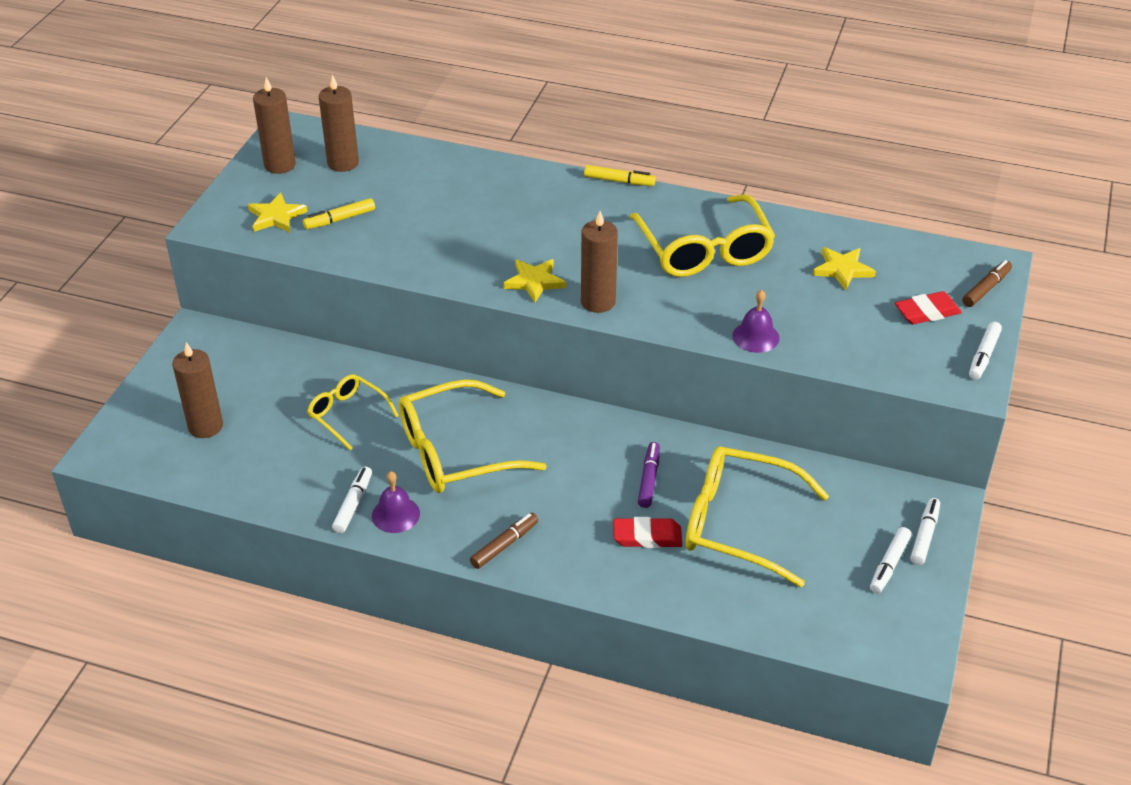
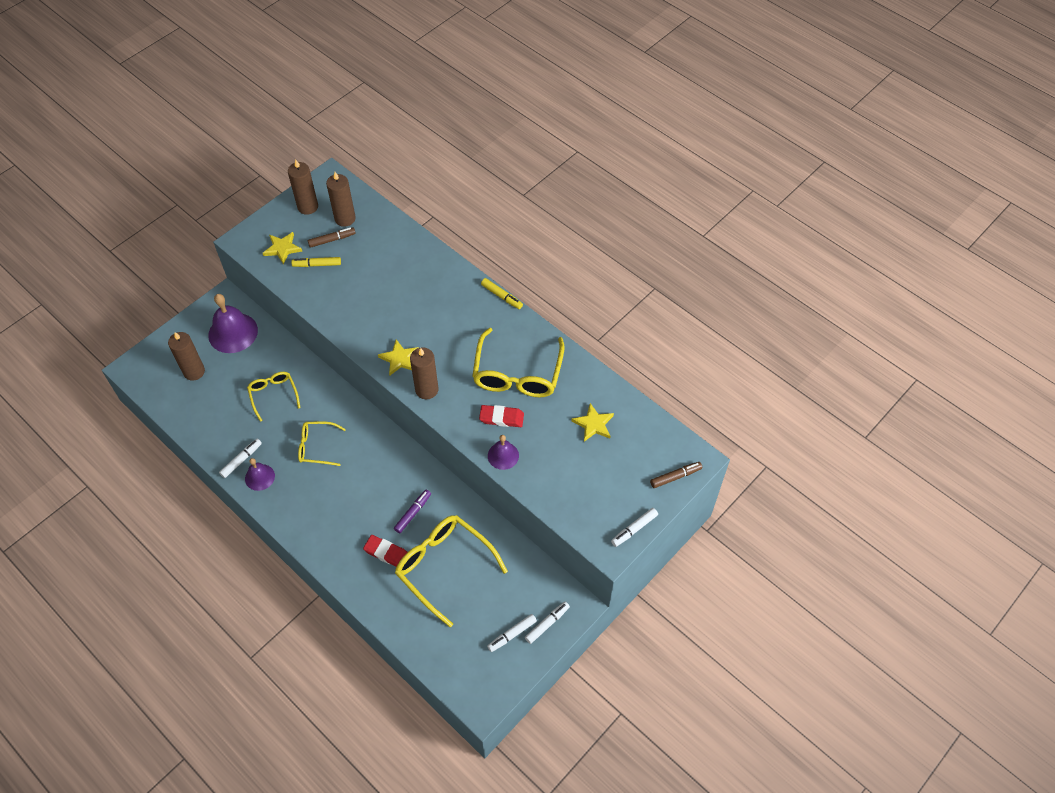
camera: 25 degrees right, 15 degrees up
yellow glasses [399,379,547,493] -> yellow glasses [298,422,346,466], size x0.56
brown marker [470,513,538,569] -> brown marker moved to [308,228,356,248]
red eraser [895,291,962,324] -> red eraser moved to [479,405,524,427]
none -> purple bell [208,294,258,353]

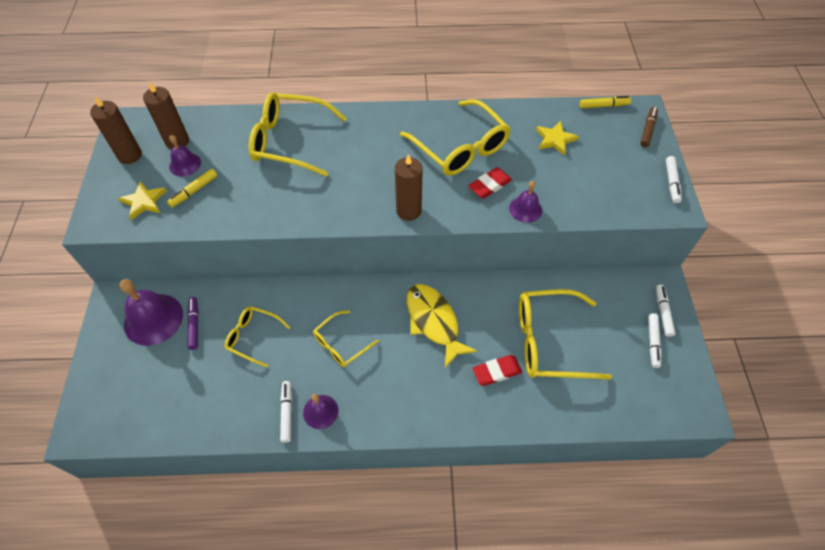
camera: 45 degrees left, 0 degrees up
brown candle [168,332,205,381] -> none
brown marker [308,228,356,248] -> purple bell [169,135,201,177]
yellow star [378,339,419,375] -> none
purple marker [394,490,431,533] -> purple marker moved to [187,297,199,350]
yellow marker [481,278,523,309] -> yellow marker moved to [579,96,631,108]
none -> yellow glasses [249,92,347,177]
none -> yellow fish [407,284,477,368]

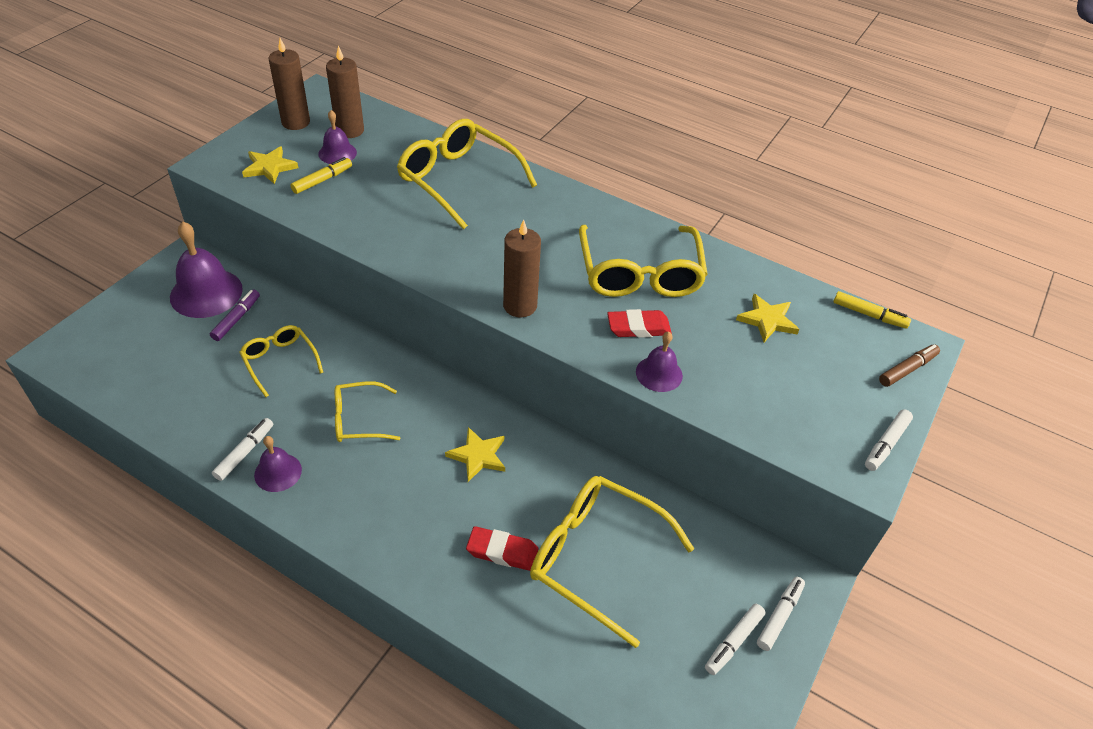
camera: 30 degrees right, 10 degrees down
yellow marker [167,169,217,208] -> yellow marker turned 150 degrees clockwise [290,157,352,194]
yellow fish [407,284,477,368] -> yellow star [445,427,505,482]

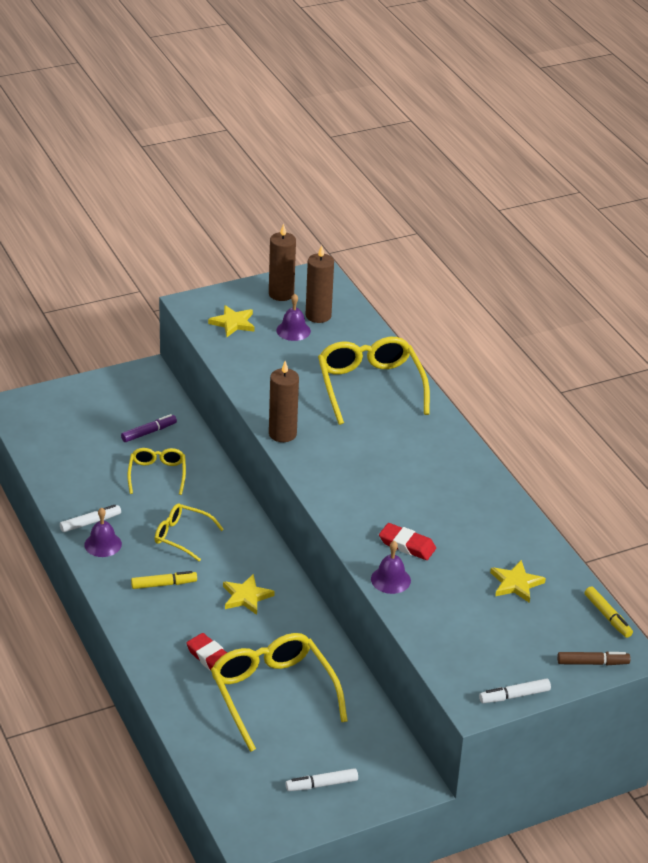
camera: 35 degrees right, 10 degrees down
purple bell [170,222,243,318] -> none
yellow marker [290,157,352,194] -> yellow marker moved to [131,571,197,589]
brown candle [503,220,541,317] -> brown candle moved to [269,361,299,442]
yellow glasses [579,225,708,297] -> none
white marker [757,577,805,651] -> none

